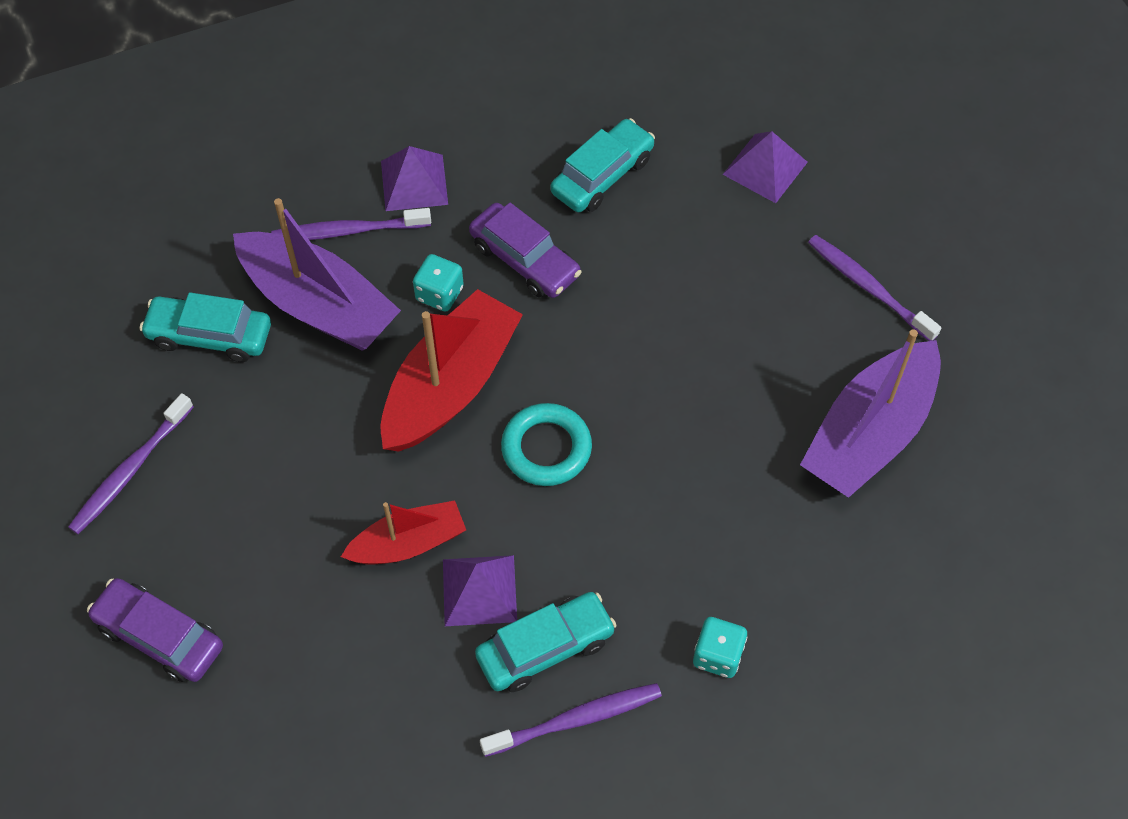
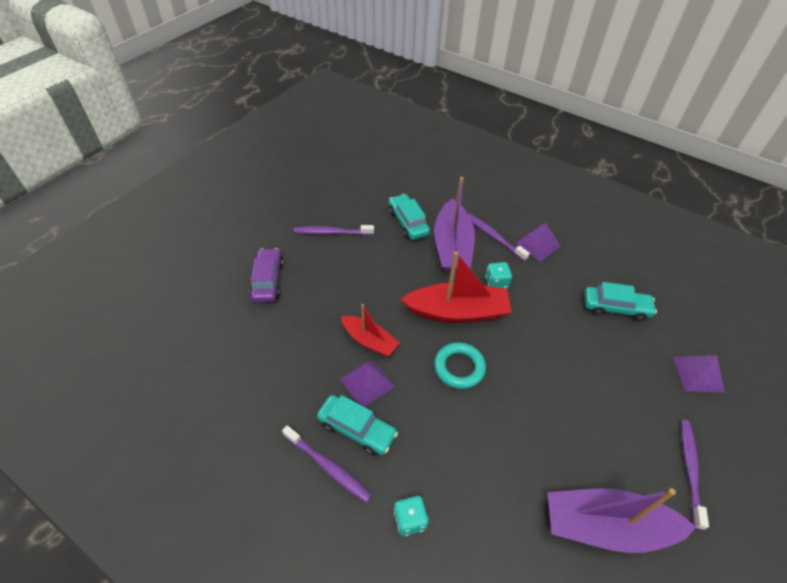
camera: 55 degrees right, 10 degrees down
purple car [469,203,582,298] -> none

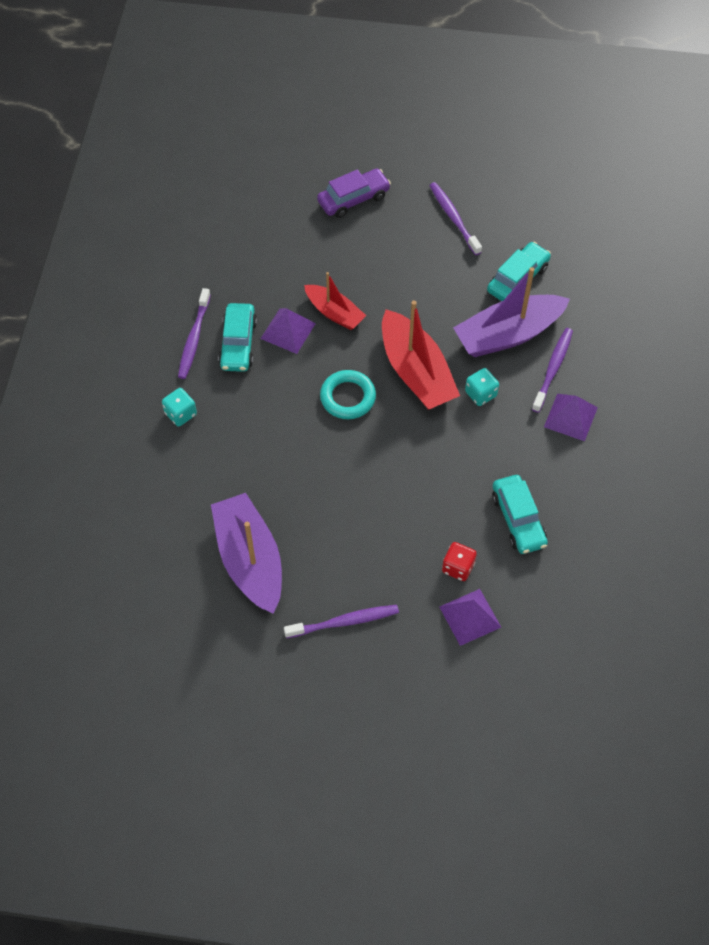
camera: 65 degrees right, 10 degrees up
red boat [341,304,400,357] -> red boat turned 60 degrees counterclockwise [304,272,366,330]
none -> red dice [442,542,477,581]

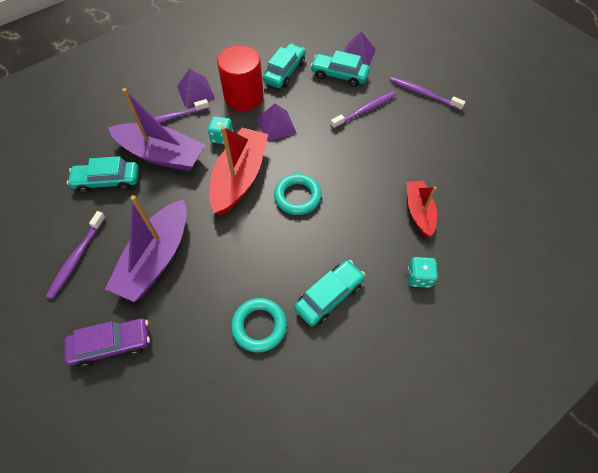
camera: 135 degrees left, 0 degrees up
purple toothbrush [178,288,211,379] -> purple toothbrush moved to [330,91,396,129]
purple boat [211,493,282,614] -> purple boat moved to [105,195,187,302]
purple pyramid [260,308,316,354] -> purple pyramid moved to [257,104,297,141]
red boat [304,272,366,330] -> red boat moved to [406,181,437,237]
purple car [317,168,391,218] -> purple car turned 150 degrees clockwise [64,319,150,368]
red dice [442,542,477,581] -> turquoise car [310,50,370,87]
none -> red cylinder [217,45,264,111]
none -> turquoise ring [231,298,287,352]

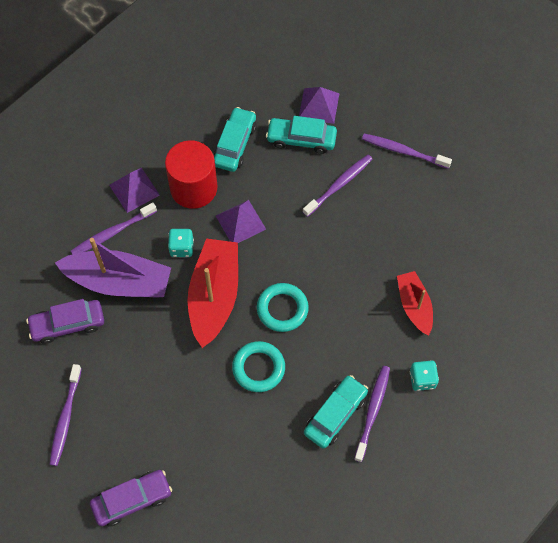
camera: 10 degrees left, 5 degrees up
turquoise car [67,156,139,193] -> purple car [26,299,104,344]
purple boat [105,195,187,302] -> none
turquoise ring [231,298,287,352] -> turquoise ring moved to [232,341,285,392]
none -> purple toothbrush [354,366,390,462]

